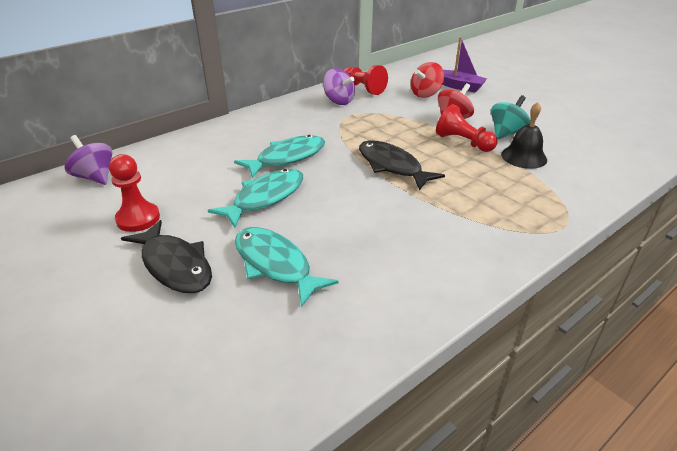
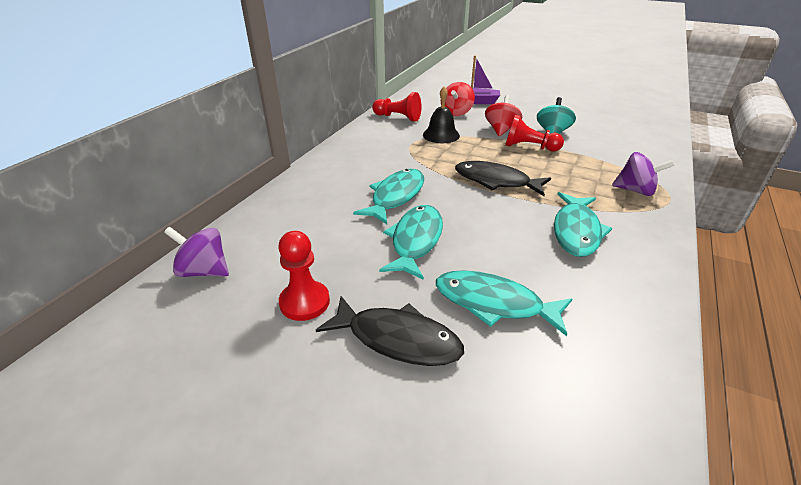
camera: 25 degrees left, 0 degrees up
purple spinning top [323,68,355,105] -> purple spinning top moved to [612,152,675,196]
black bell [501,102,547,169] -> black bell moved to [423,87,460,143]
none -> turquoise fish [554,192,612,257]

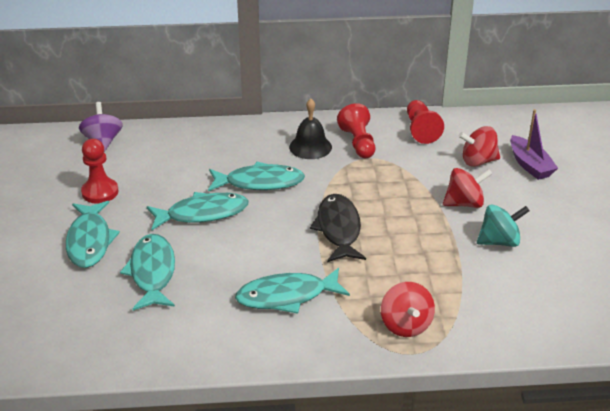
camera: 60 degrees right, 0 degrees up
black fish [316,296,464,366] -> turquoise fish [66,201,120,268]
black bell [423,87,460,143] -> black bell moved to [289,98,332,159]
red pawn [505,115,564,151] -> red pawn moved to [337,103,375,158]
purple spinning top [612,152,675,196] -> red spinning top [381,282,435,337]

